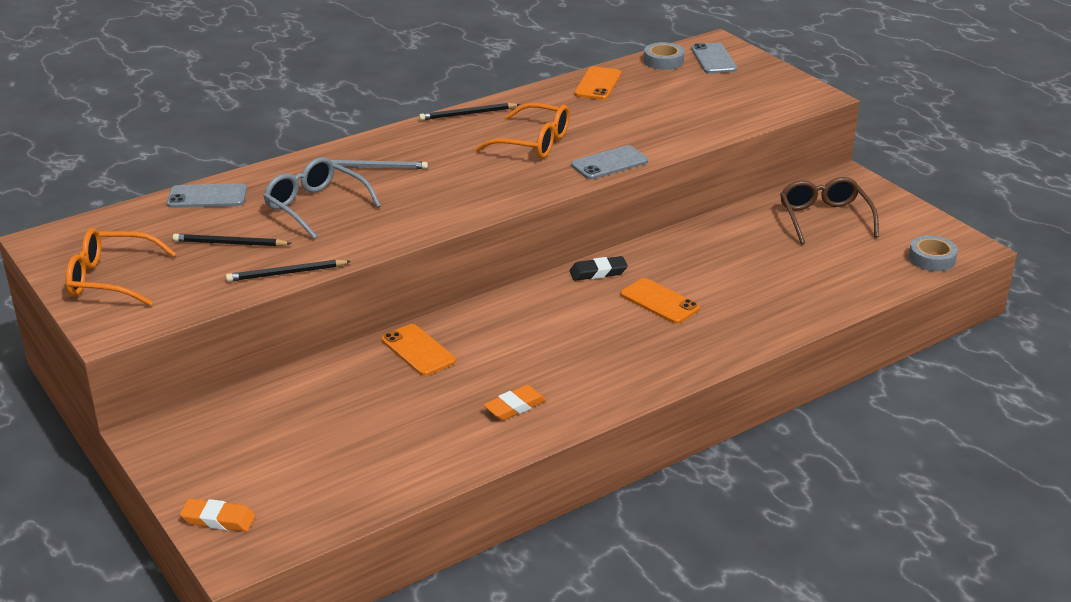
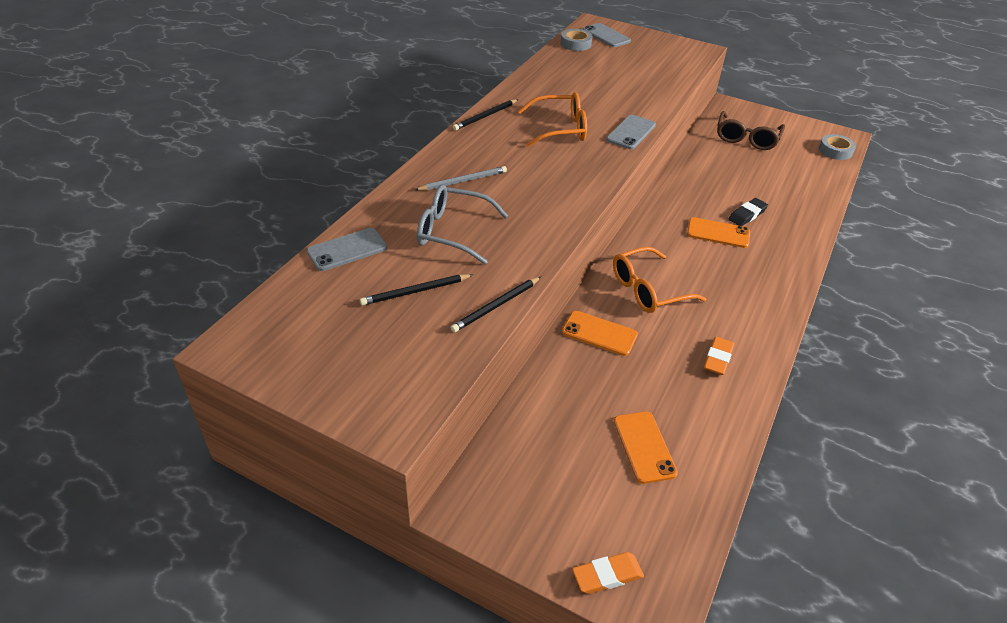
camera: 30 degrees left, 10 degrees up
orange glasses [66,228,176,306] -> orange glasses moved to [613,247,706,313]
black eraser [569,256,628,281] -> black eraser moved to [729,198,768,226]
orange phone [574,66,621,100] -> orange phone moved to [614,411,678,484]
brown glasses [780,177,879,244] -> brown glasses turned 120 degrees counterclockwise [717,111,785,150]

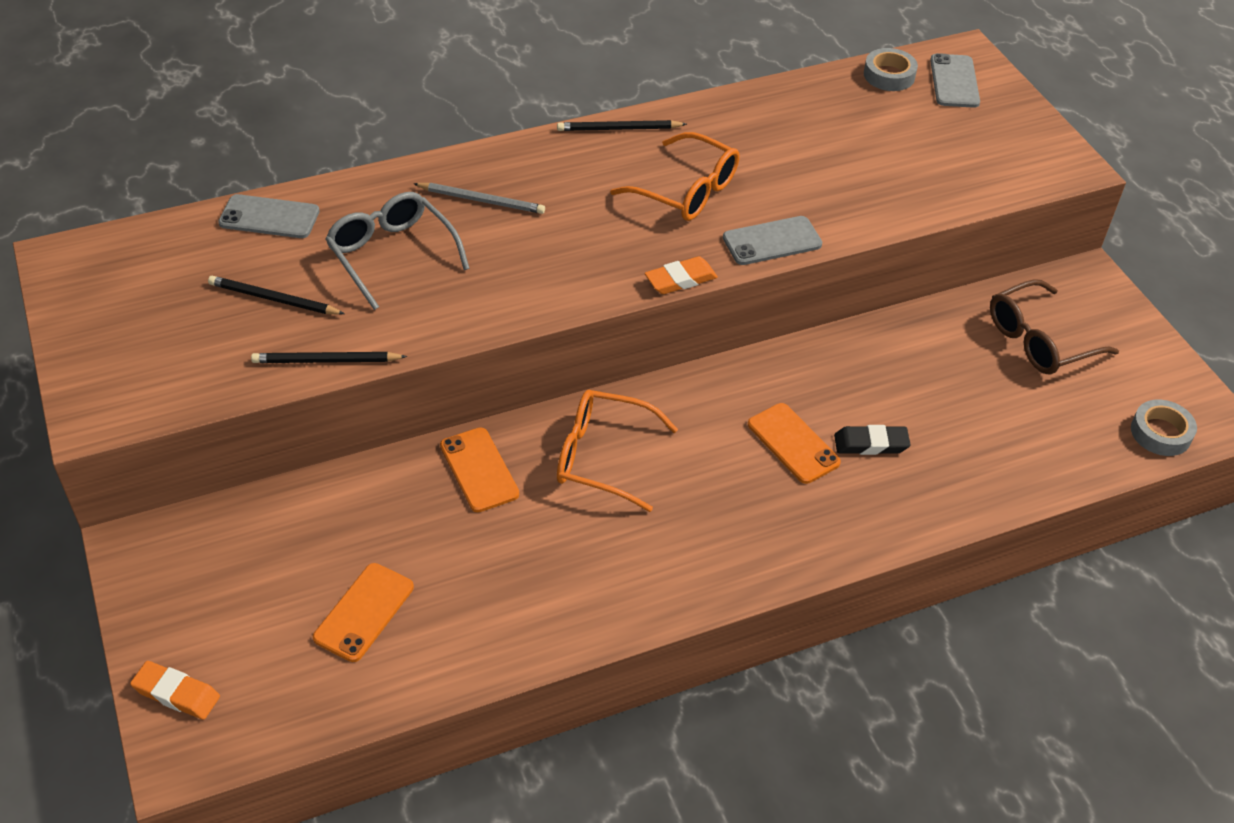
camera: 40 degrees right, 5 degrees up
orange eraser [704,337,734,375] -> orange eraser moved to [645,256,718,294]

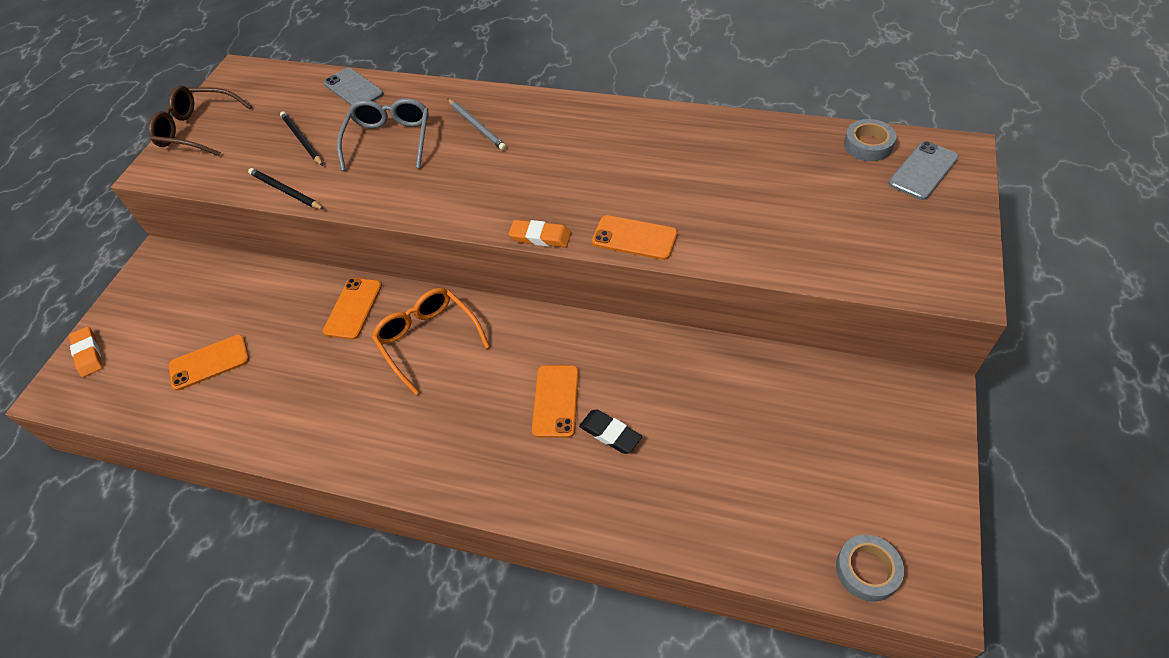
camera: 45 degrees right, 5 degrees up
black pencil [557,120,687,131] -> none
orange glasses [610,132,740,221] -> none
grey phone [723,216,822,265] -> orange phone [592,215,678,260]
brown glasses [990,279,1119,374] -> brown glasses moved to [149,86,252,156]

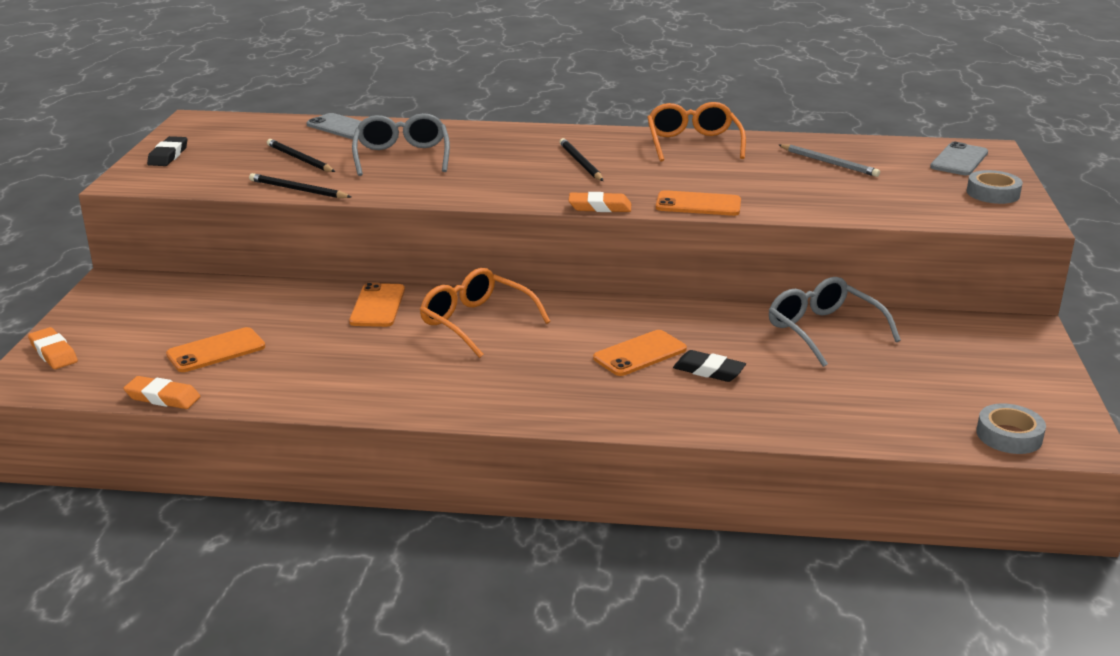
camera: 15 degrees left, 25 degrees down
brown glasses [149,86,252,156] -> black eraser [147,136,187,166]
grey pencil [448,99,507,150] -> grey pencil moved to [779,144,880,177]
orange phone [532,365,579,438] -> orange phone turned 60 degrees clockwise [593,330,687,376]
grey tape [844,119,896,161] -> grey tape moved to [967,170,1023,204]
none -> orange eraser [123,376,201,409]
none -> black pencil [560,138,603,181]
none -> orange glasses [647,102,746,162]
none -> grey glasses [769,277,901,367]

